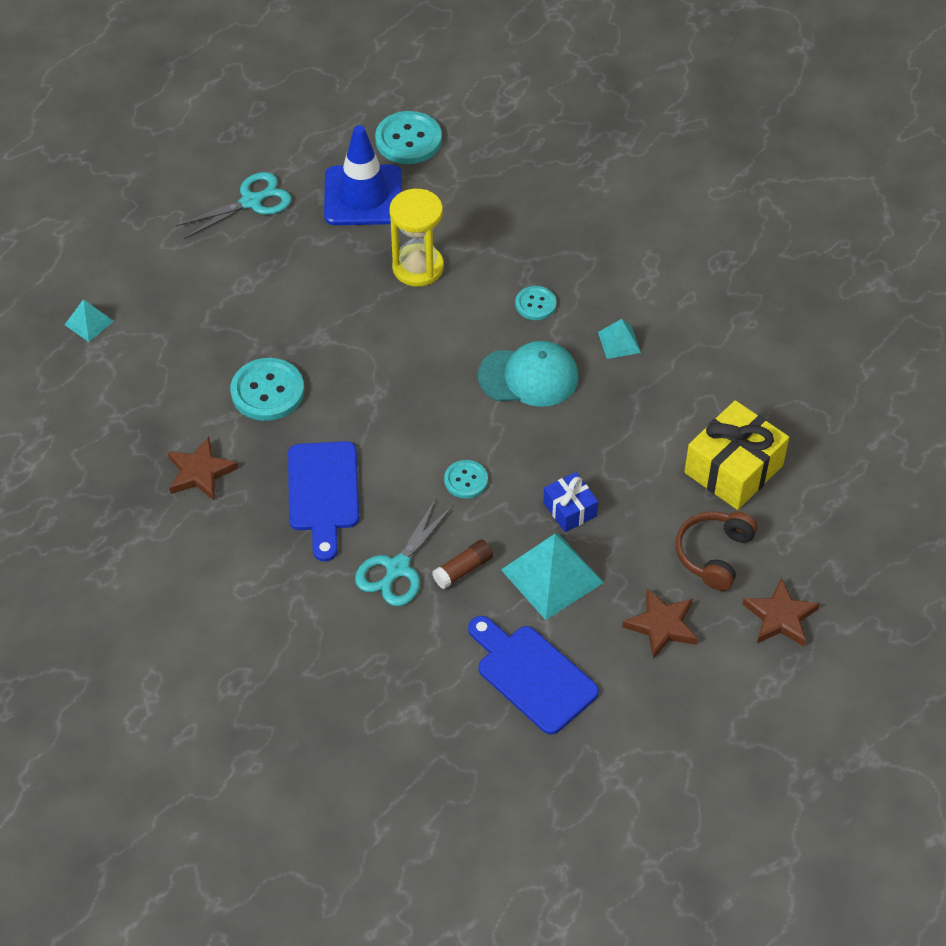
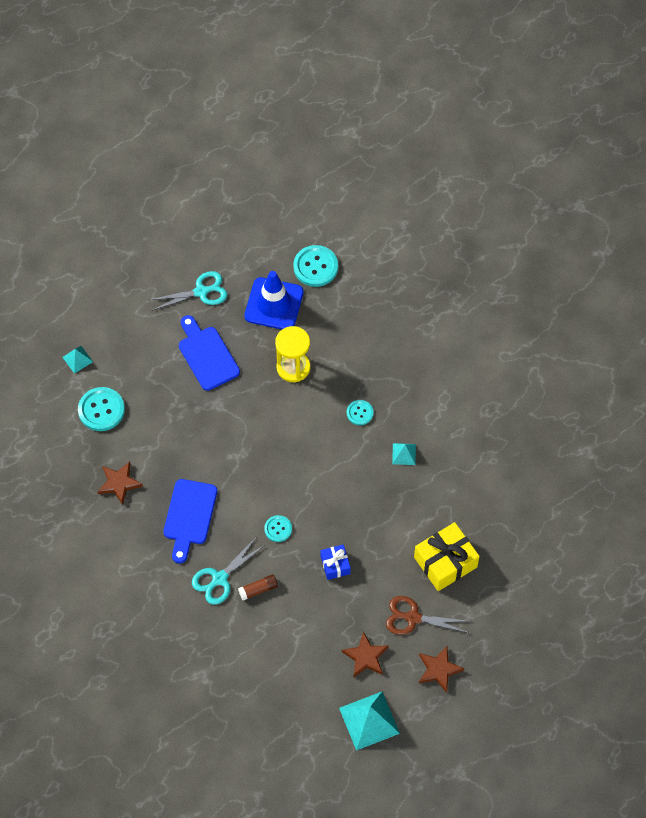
camera: 15 degrees right, 10 degrees up
turquoise button [230,358,304,421] -> turquoise button moved to [78,387,125,431]
blue cutting board [468,616,599,735] -> blue cutting board moved to [179,315,240,391]
turquoise cap [478,341,579,407] -> none
turquoise pyramid [501,533,604,620] -> turquoise pyramid moved to [339,692,400,751]
brown headphones [676,512,758,591] -> brown scissors [386,596,470,635]

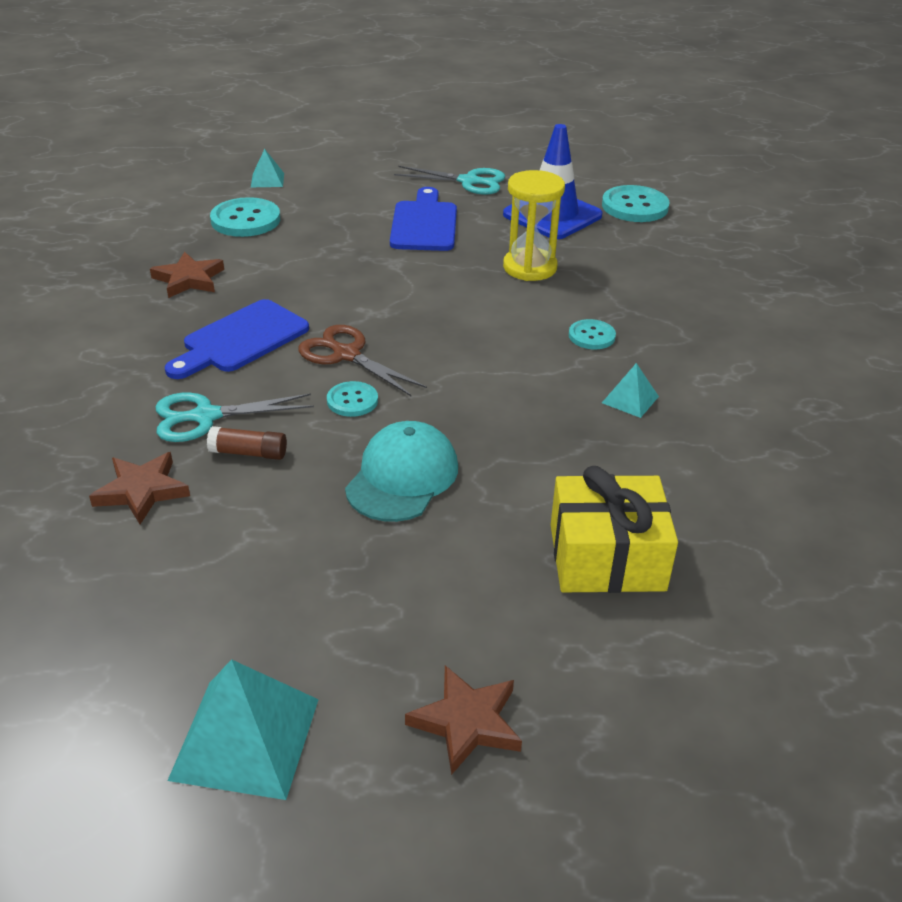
camera: 30 degrees right, 25 degrees down
blue gift [321,544,351,580] -> turquoise cap [345,421,458,522]
brown star [342,632,389,677] -> brown star moved to [89,452,190,524]
brown scissors [386,596,470,635] -> brown scissors moved to [298,325,427,396]

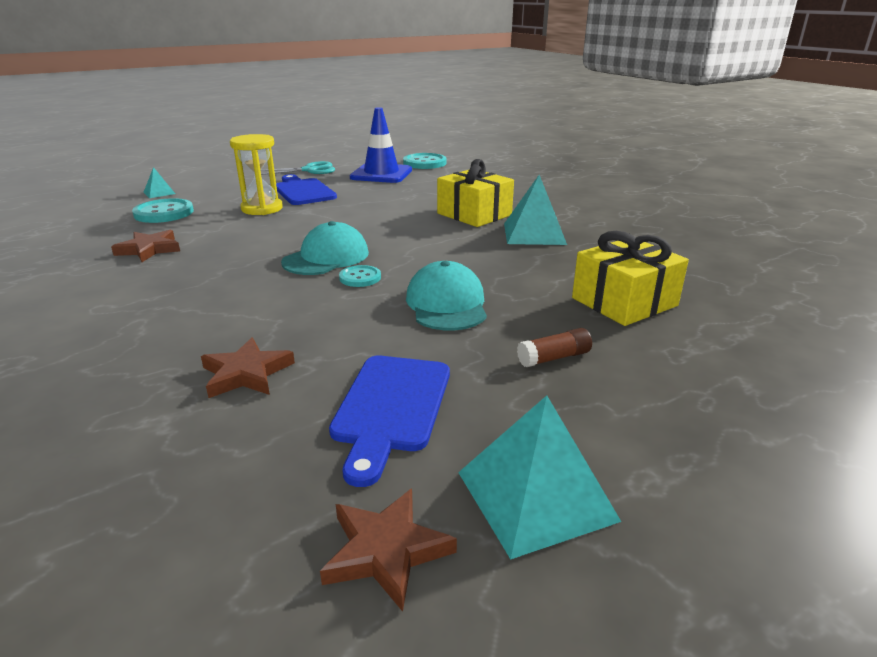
camera: 30 degrees left, 10 degrees down
turquoise scissors [155,392,314,442] -> none
blue cutting board [165,299,309,379] -> blue cutting board moved to [329,356,450,487]
brown glue stick [207,426,287,460] -> brown glue stick moved to [517,328,592,367]
brown scissors [298,325,427,396] -> turquoise cap [281,221,369,275]
brown star [405,665,522,775] -> brown star moved to [320,488,457,612]
yellow hourglass [503,170,565,281] -> yellow hourglass moved to [230,134,283,215]
turquoise button [569,319,616,349] -> yellow gift [437,159,514,227]
turquoise pyramid [602,363,659,418] -> turquoise pyramid [504,175,567,245], size x1.92

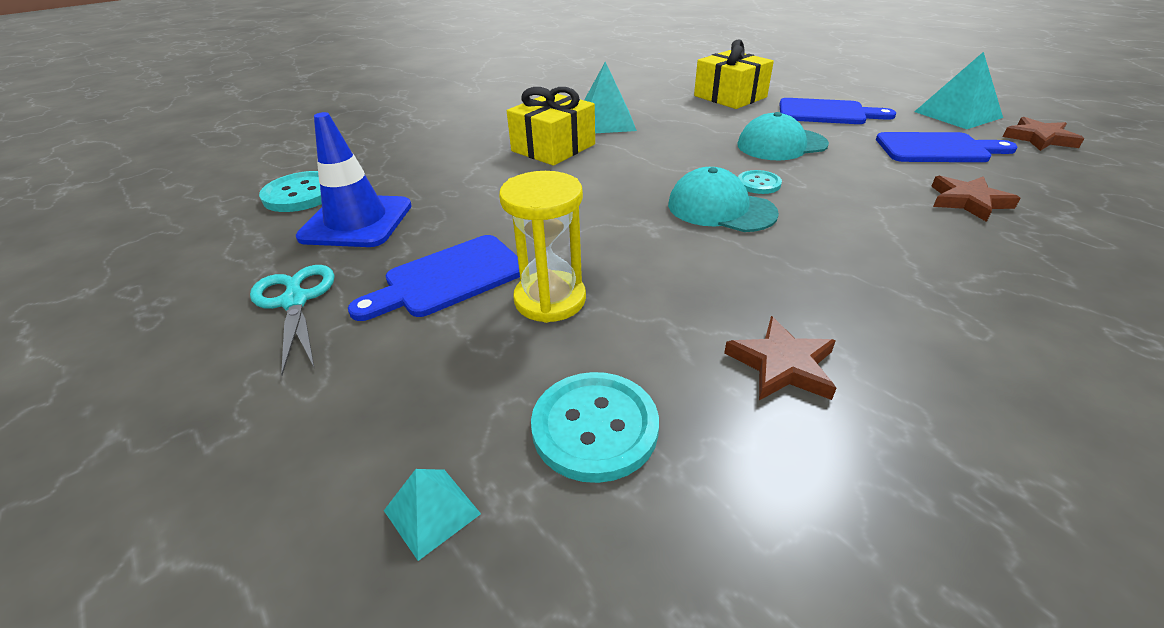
camera: 95 degrees left, 10 degrees up
brown glue stick [517,328,592,367] -> blue cutting board [779,98,896,124]

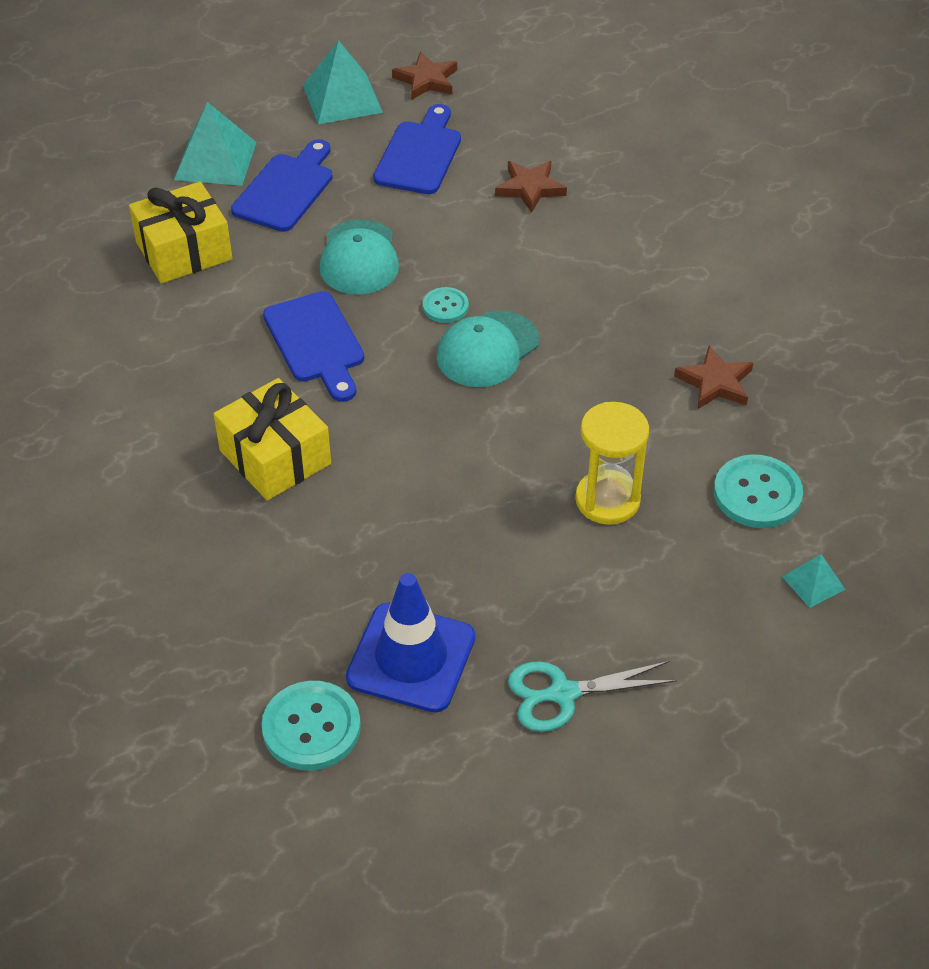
camera: 80 degrees left, 10 degrees up
blue cutting board [348,235,520,321] -> blue cutting board moved to [263,291,364,402]
turquoise pyramid [584,62,637,133] -> turquoise pyramid moved to [174,102,256,186]

